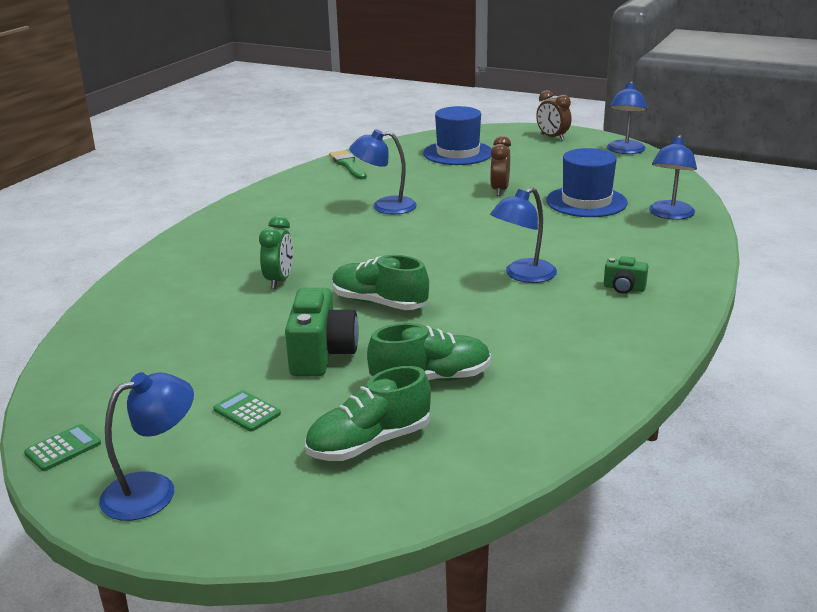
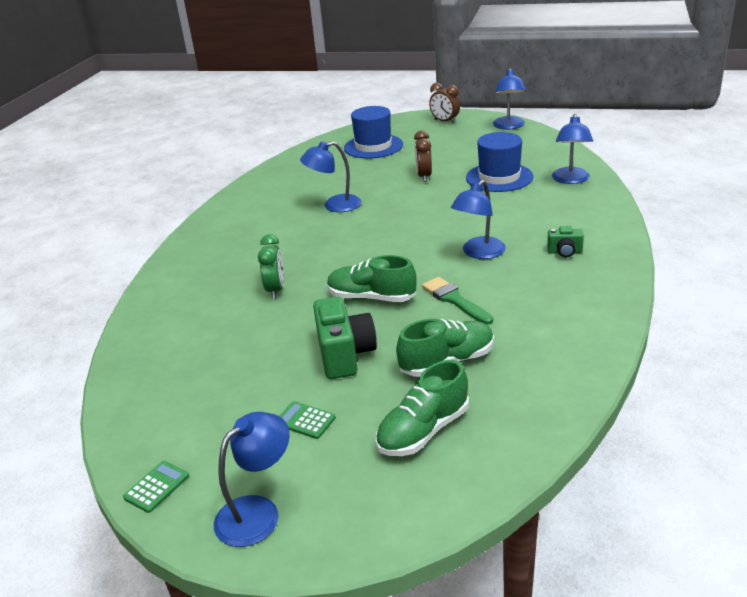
camera: 10 degrees left, 5 degrees up
green brush [329,150,367,179] -> green brush moved to [422,277,493,325]

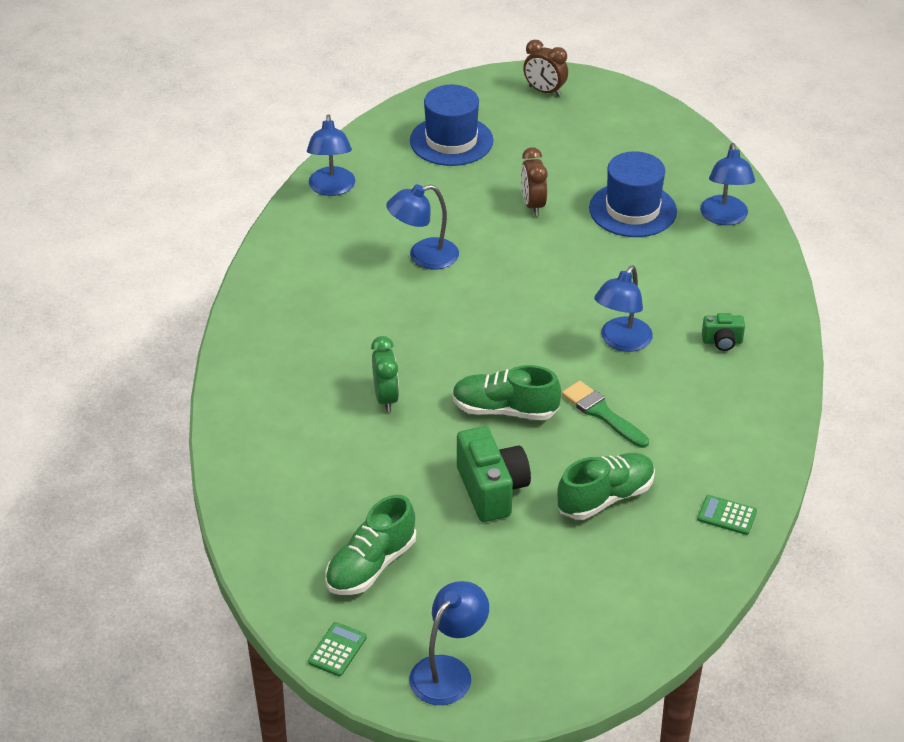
camera: 10 degrees left, 10 degrees up
green calculator [280,401,336,439] -> green calculator moved to [697,495,757,535]
green shoe [376,360,469,456] -> green shoe moved to [325,495,416,595]
blue lamp [493,68,526,129] -> blue lamp moved to [307,114,355,196]

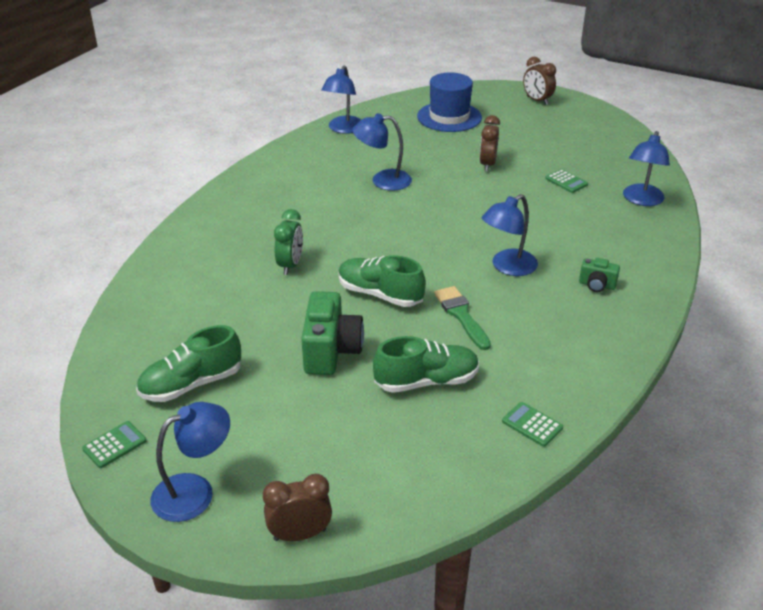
camera: 20 degrees right, 5 degrees down
blue hat [589,151,677,237] -> green calculator [545,169,588,193]
none -> brown clock [263,474,332,541]

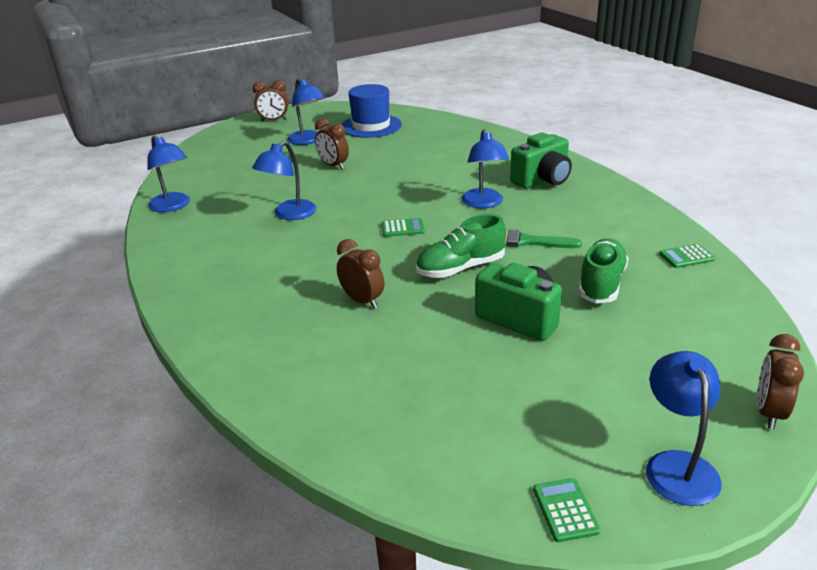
camera: 55 degrees left, 5 degrees down
green shoe [136,325,241,402] -> none
green clock [274,209,303,275] -> brown clock [337,239,384,309]
blue hat [417,73,482,132] -> blue hat moved to [341,84,402,138]
green calculator [545,169,588,193] -> green calculator moved to [382,218,425,237]
green camera [579,258,620,292] -> green camera [510,132,572,189], size x1.90
blue lamp [623,131,670,206] -> blue lamp moved to [288,78,325,145]

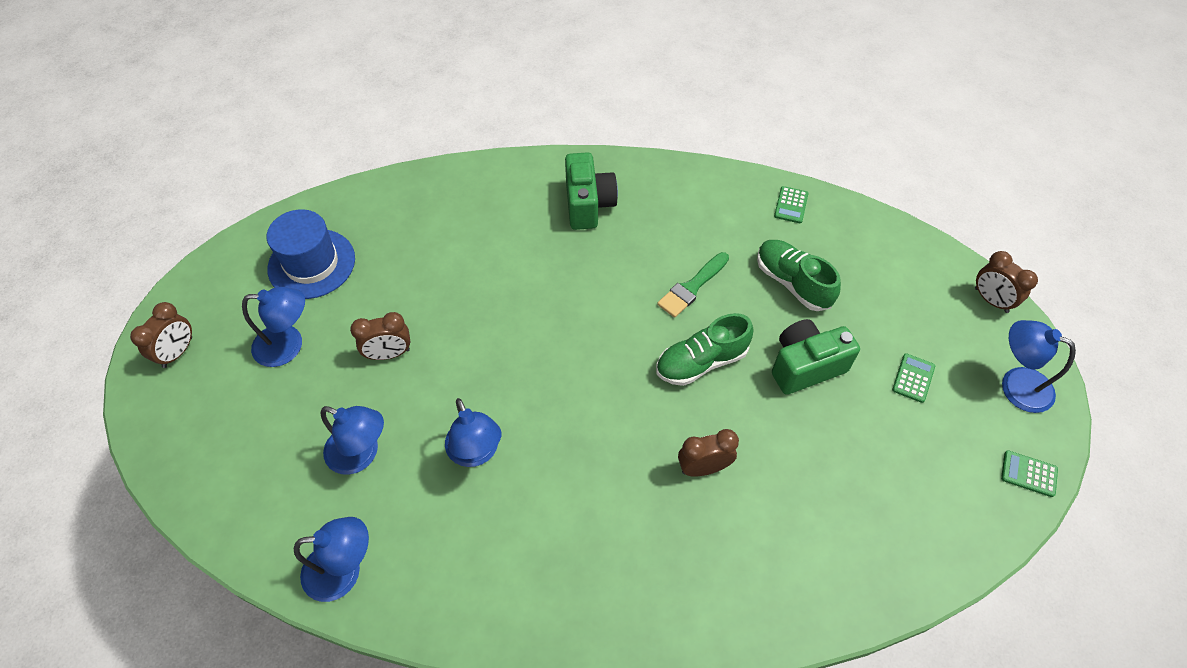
camera: 60 degrees left, 25 degrees up
green calculator [382,218,425,237] -> green calculator moved to [892,353,935,403]
green shoe [416,214,506,278] -> green shoe turned 60 degrees clockwise [656,313,753,386]
blue lamp [461,129,509,208] -> blue lamp moved to [320,406,384,475]

